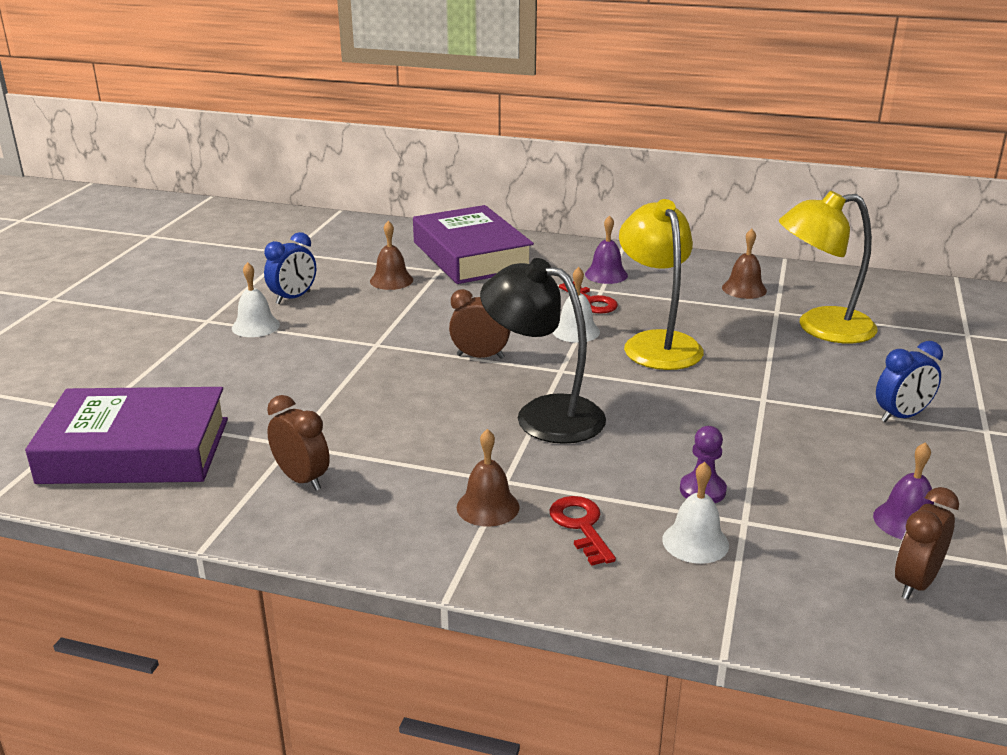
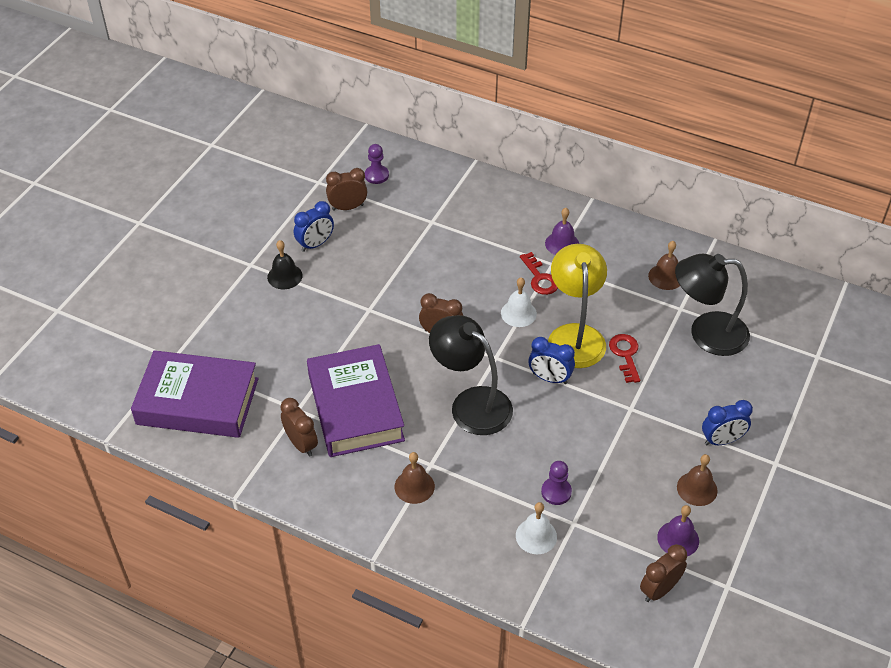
camera: 10 degrees right, 20 degrees up
white bell [232,262,280,337] -> black bell [267,240,303,289]
brown bell [370,221,413,290] -> brown bell moved to [677,454,718,506]
purple book [413,205,534,284] -> purple book moved to [307,344,405,457]
red key [550,496,616,566] -> red key moved to [609,334,640,383]
yellow lamp [779,191,878,343] -> black lamp [675,254,750,356]
none -> brown clock [326,168,367,211]
none -> purple pawn [365,144,389,184]
none -> blue clock [528,337,575,384]

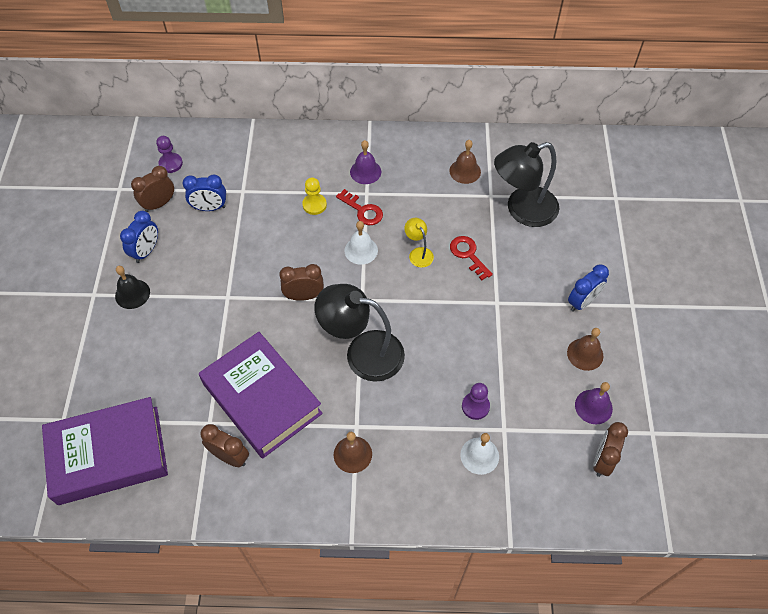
camera: 25 degrees left, 10 degrees up
blue clock [528,337,575,384] -> blue clock moved to [183,175,226,211]
yellow lamp [548,244,607,368] -> yellow lamp [404,218,434,268], size x0.46
none -> yellow pawn [302,177,327,215]

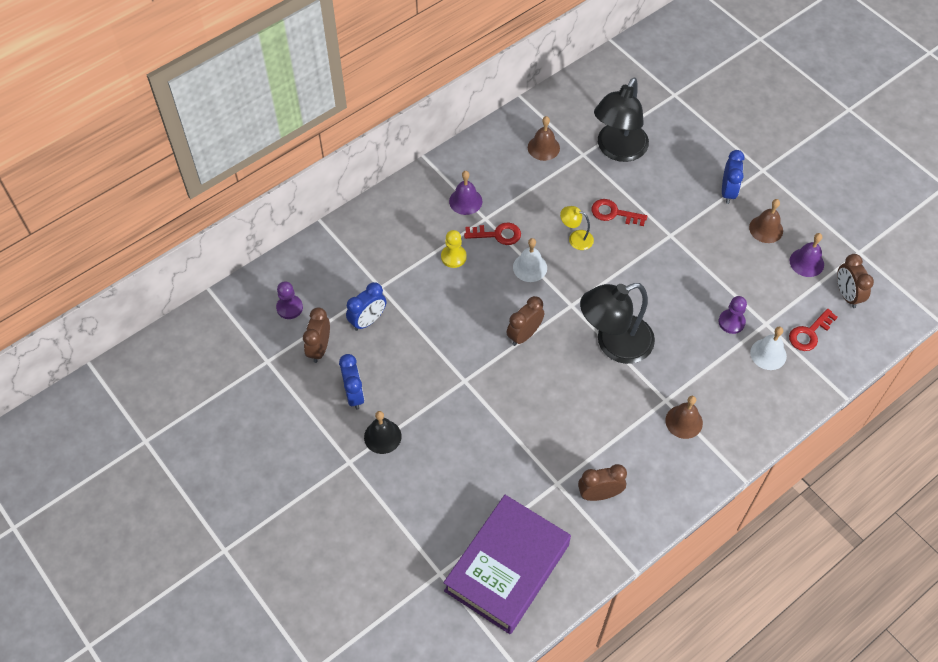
camera: 40 degrees left, 0 degrees up
purple book [199,332,323,458] -> none
none -> red key [789,309,838,351]

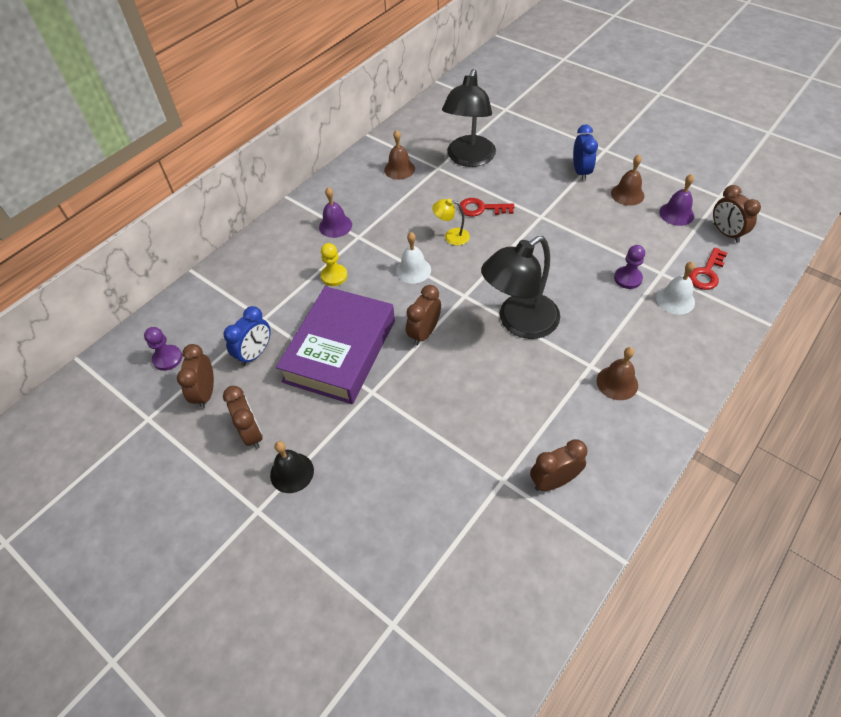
camera: 10 degrees left, 5 degrees down
blue clock [339,354,364,410] -> brown clock [223,386,263,449]
purple book [443,495,571,634] -> purple book moved to [276,286,395,404]
red key [464,223,521,245] -> none

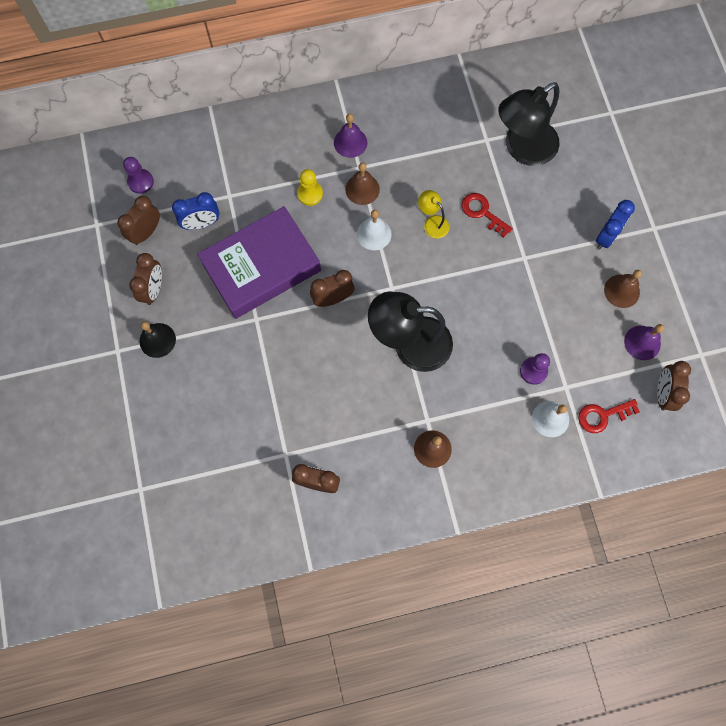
camera: 35 degrees right, 20 degrees up
brown bell [384,130,415,180] -> brown bell moved to [345,162,380,205]

